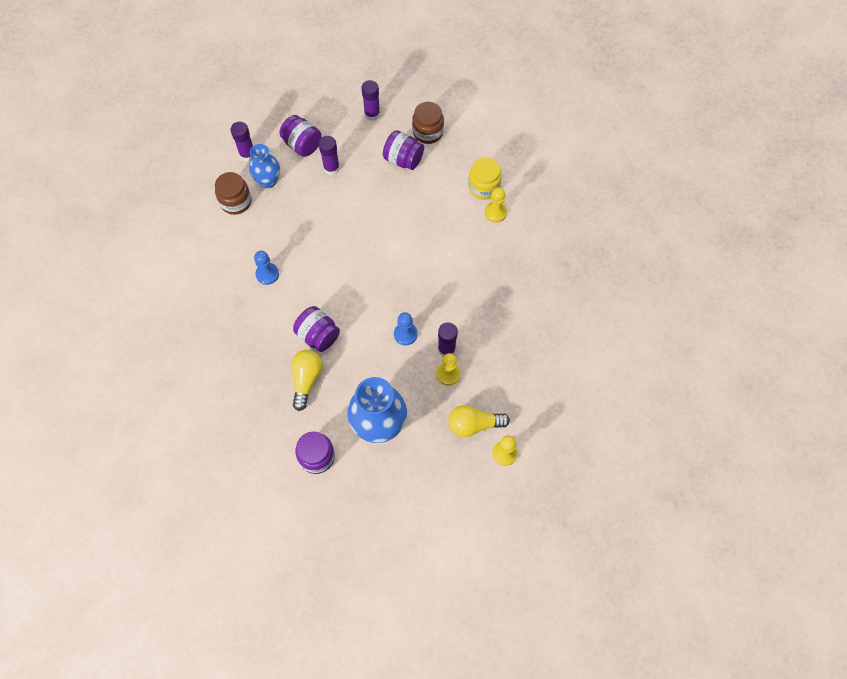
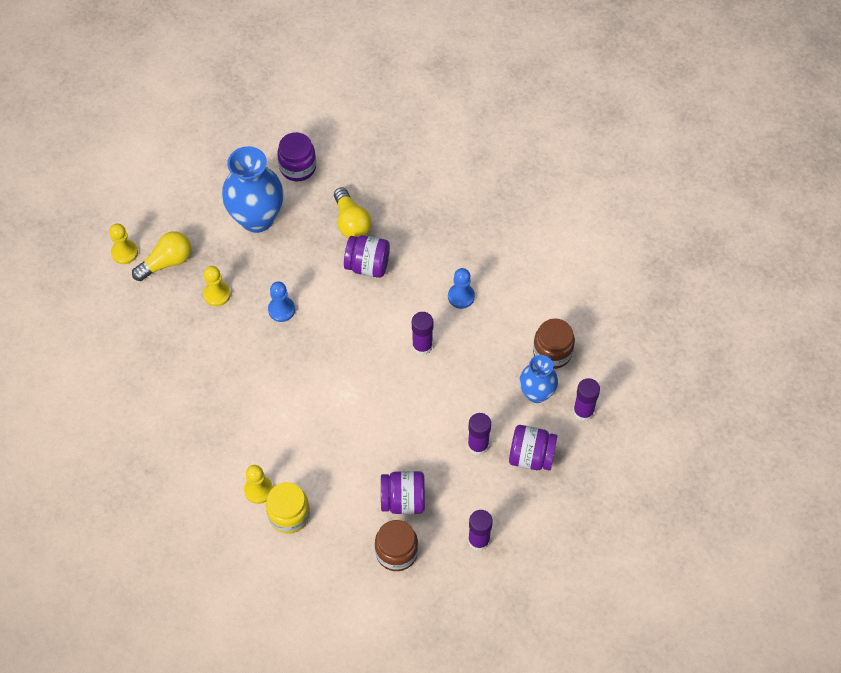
camera: 150 degrees right, 5 degrees down
purple glue stick [438,322,458,357] -> purple glue stick moved to [412,312,433,356]

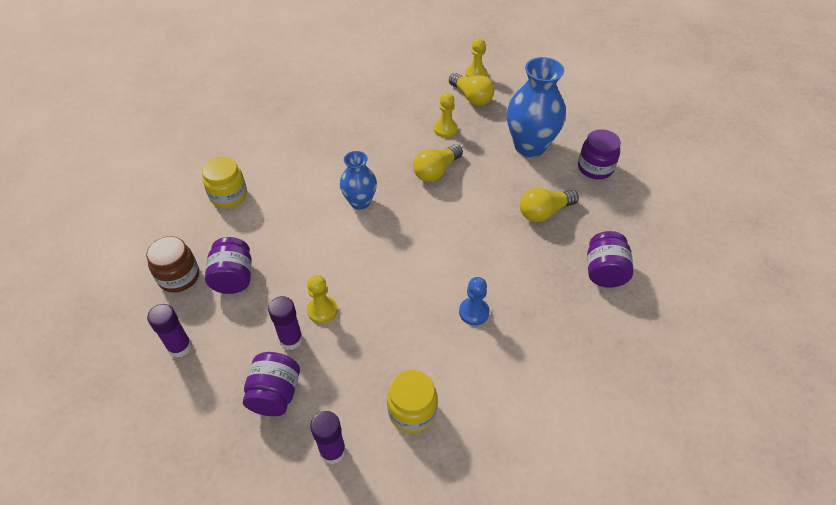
camera: 85 degrees right, 10 degrees down
yellow pawn [244,465,273,504] -> yellow pawn moved to [307,275,338,323]
blue pawn [268,281,295,322] -> yellow light bulb [413,144,463,182]
purple jar [344,235,390,278] -> purple jar moved to [587,231,633,288]
purple glue stick [412,312,433,356] -> none
blue vase [519,355,558,403] -> blue vase moved to [340,151,377,210]
brown jar [533,318,575,369] -> yellow jar [387,370,437,433]

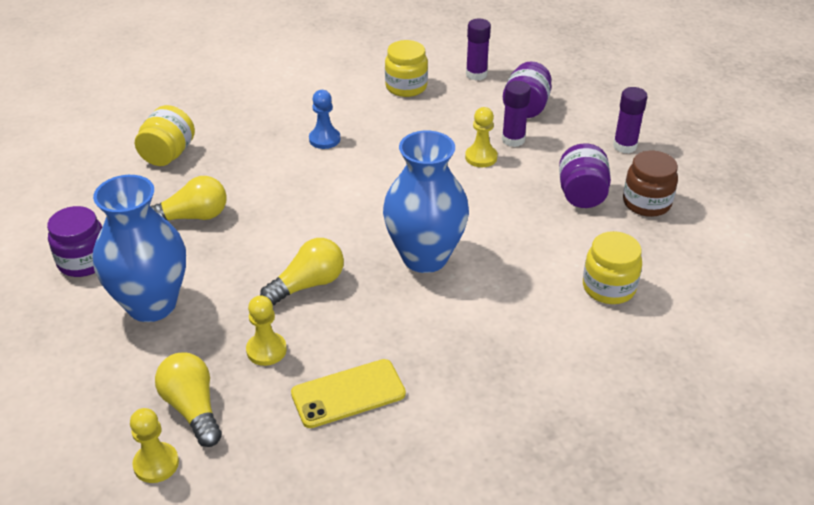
camera: 170 degrees left, 10 degrees down
blue vase [340,151,377,210] -> blue vase [383,131,469,273], size x1.68
purple jar [587,231,633,288] -> yellow jar [135,105,195,166]
none -> yellow phone [291,359,406,428]

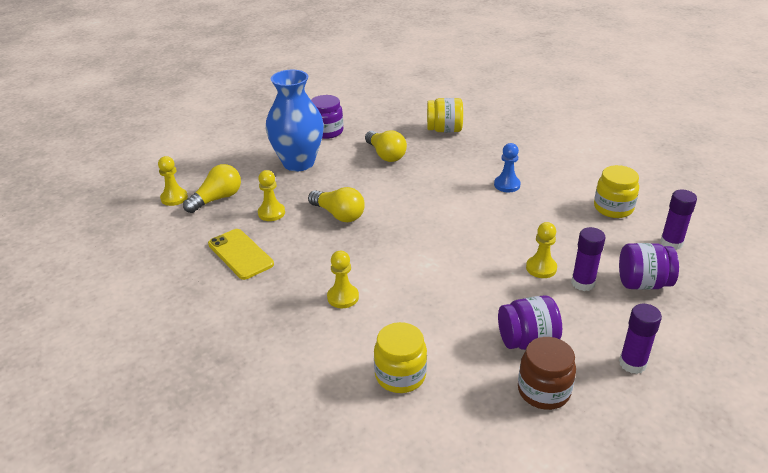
camera: 75 degrees right, 5 degrees down
blue vase [383,131,469,273] -> none
none -> yellow pawn [327,251,359,308]

